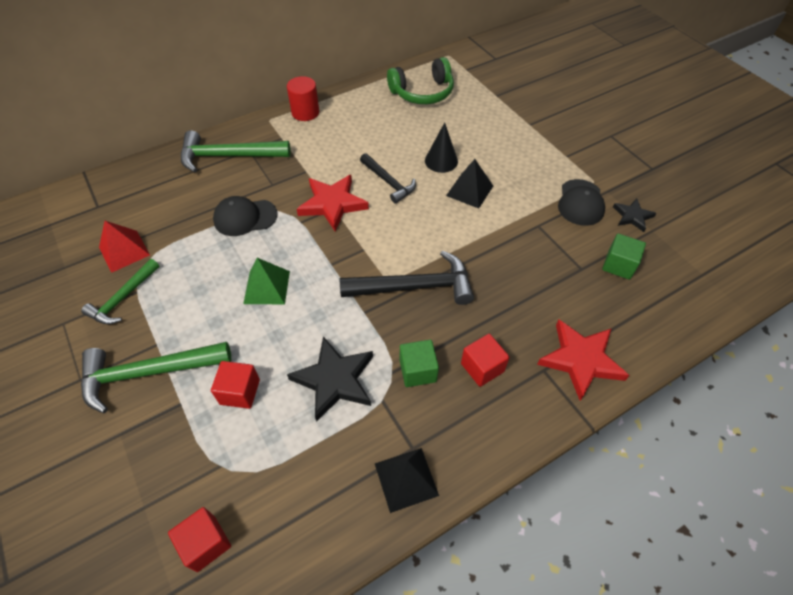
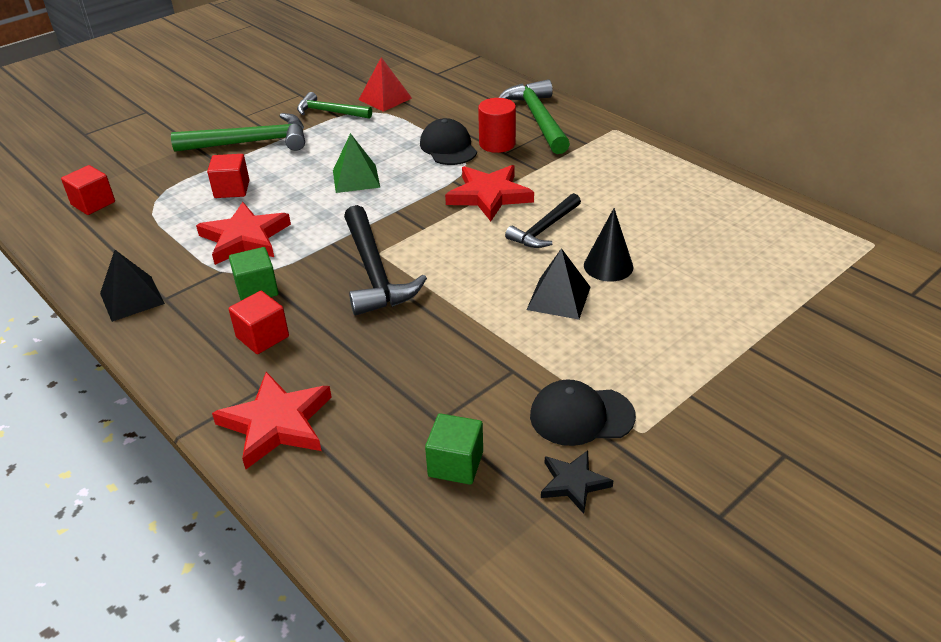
camera: 80 degrees right, 15 degrees down
green hammer [81,342,231,413] -> green hammer turned 105 degrees clockwise [171,113,305,152]
red cylinder [287,76,319,121] -> red cylinder moved to [478,98,516,153]
black star [287,336,373,422] -> red star [196,202,291,265]
green headphones [387,57,454,104] -> none

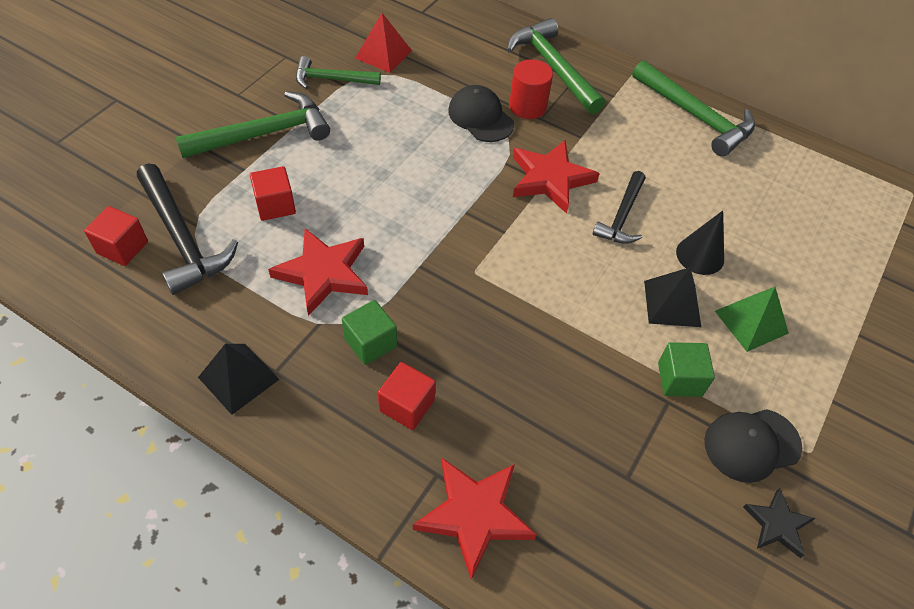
camera: 20 degrees left, 15 degrees up
green pyramid [333,133,380,193] -> green pyramid moved to [715,287,789,352]
black hammer [344,205,427,315] -> black hammer moved to [137,163,238,295]
green cube [425,413,483,485] -> green cube moved to [658,342,715,397]
none -> green hammer [632,60,755,157]

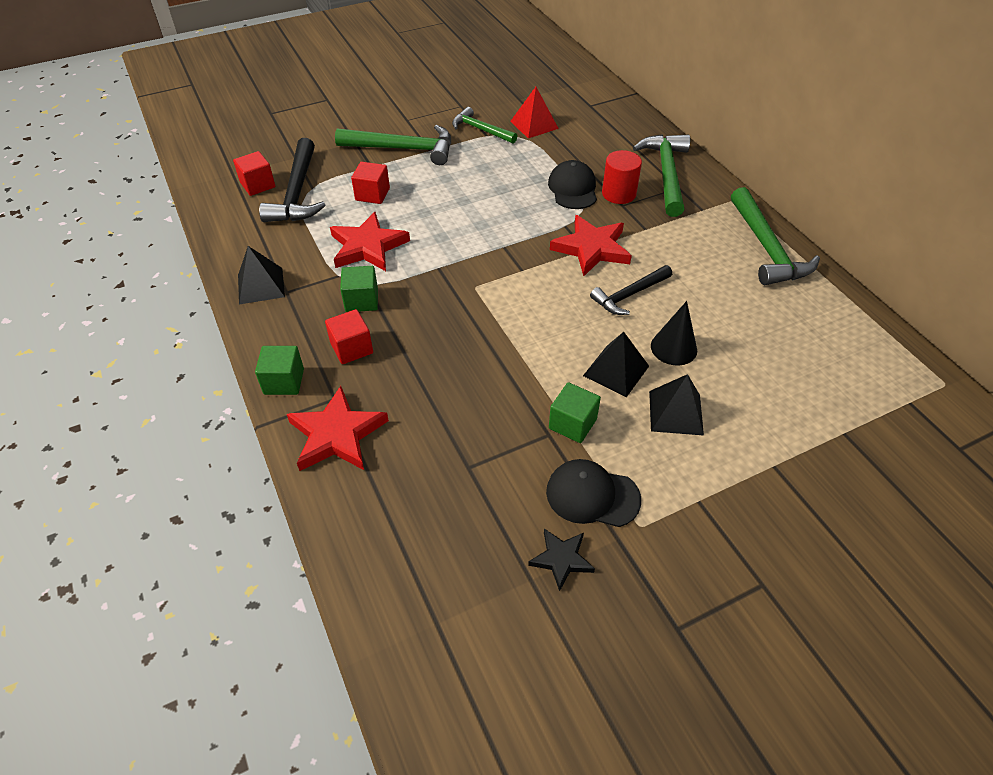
camera: 35 degrees right, 5 degrees down
green pyramid [715,287,789,352] -> black pyramid [649,374,704,436]
none -> green cube [255,346,304,395]

